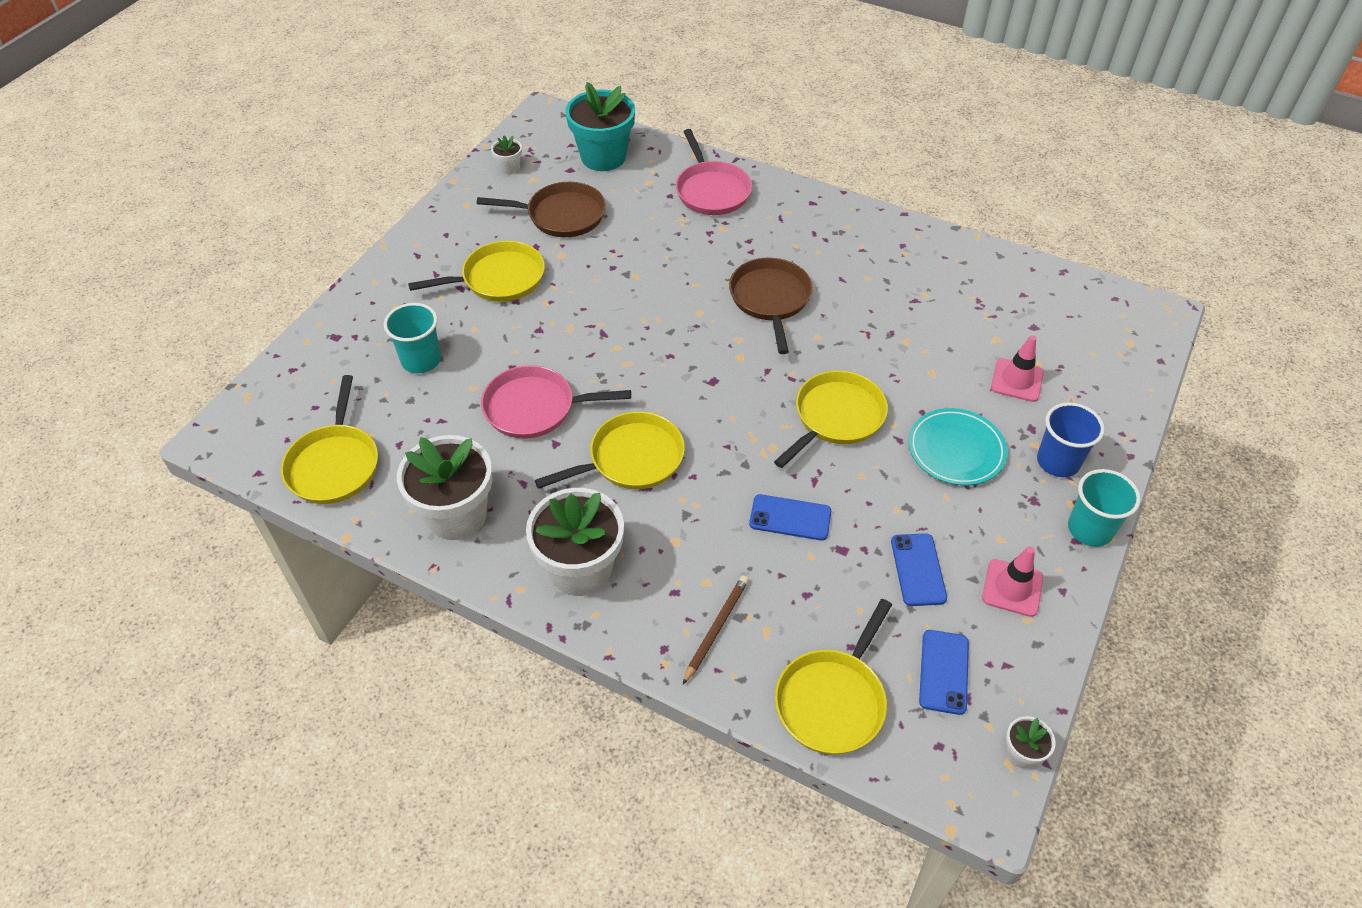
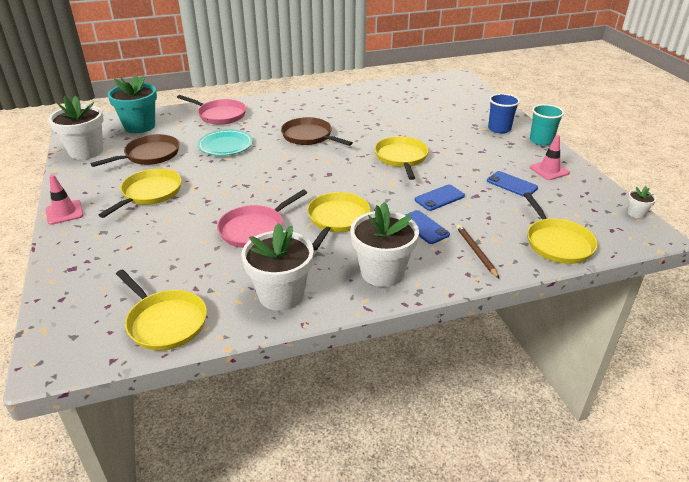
camera: 45 degrees left, 15 degrees down
turquoise cup [384,303,441,373] -> none
white flower pot [491,136,522,175] -> white flower pot [48,96,104,160], size x2.25
turquoise plate [908,408,1008,486] -> turquoise plate moved to [198,130,253,156]
blue phone [919,630,969,715] -> blue phone moved to [405,210,450,244]
pink traffic cone [991,335,1044,402] -> pink traffic cone moved to [46,175,83,225]

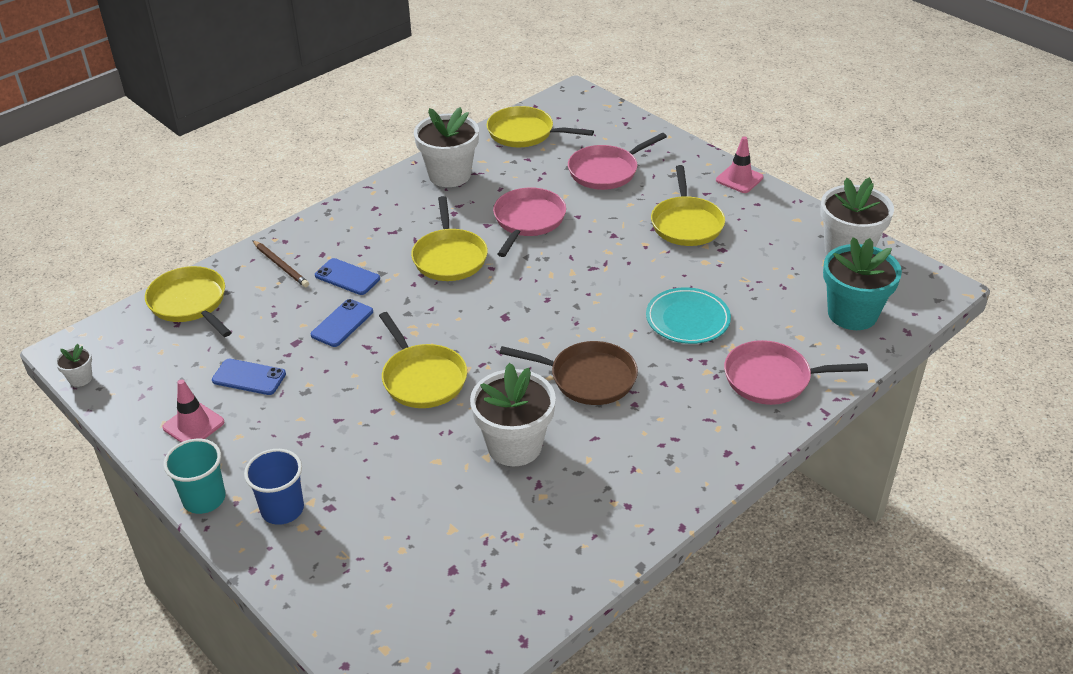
camera: 155 degrees right, 5 degrees up
brown pan [90,134,179,167] -> none
white flower pot [350,202,419,287] -> white flower pot moved to [470,363,556,466]
none -> pink pan [568,133,667,190]

